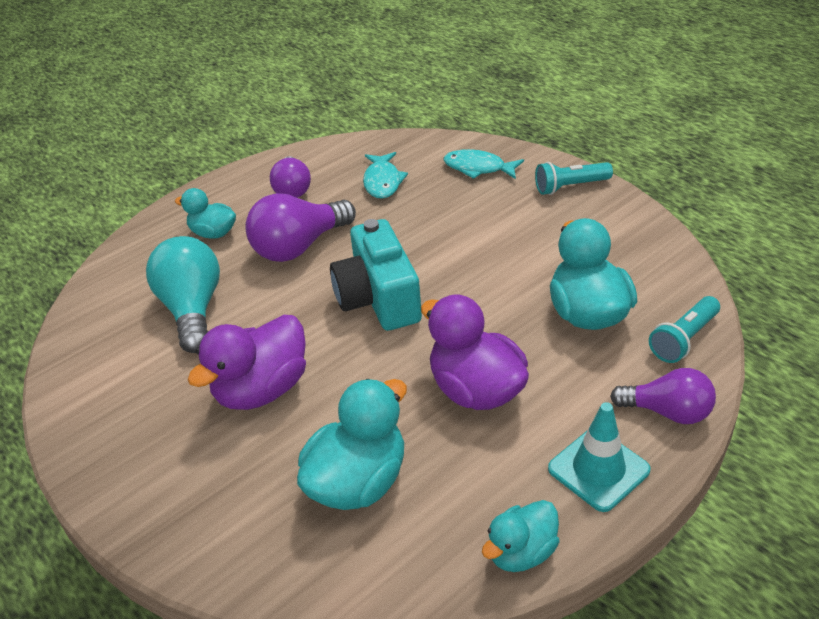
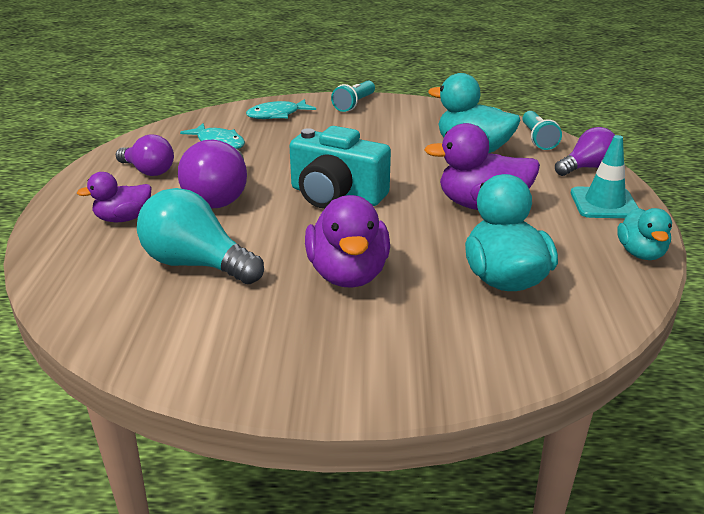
camera: 50 degrees left, 10 degrees down
turquoise duck [175,188,236,239] -> purple duck [77,172,151,222]

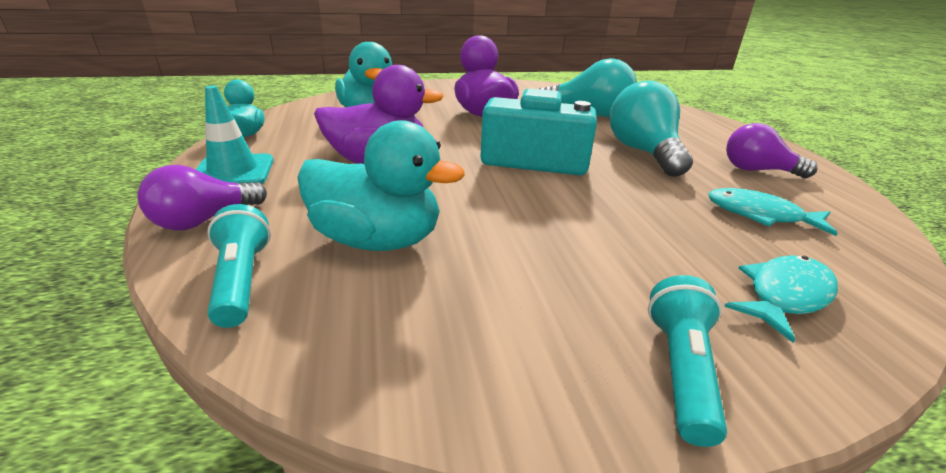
camera: 165 degrees right, 0 degrees up
purple duck [77,172,151,222] -> none
purple light bulb [178,139,247,208] -> turquoise light bulb [610,80,693,177]

